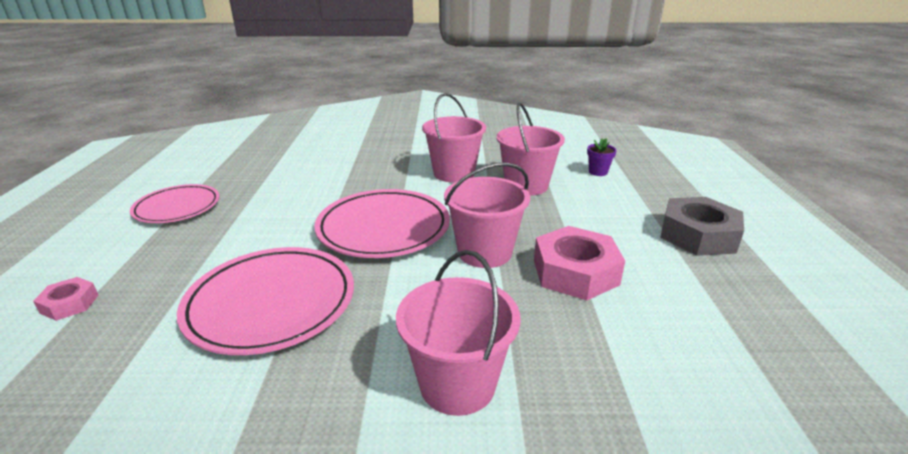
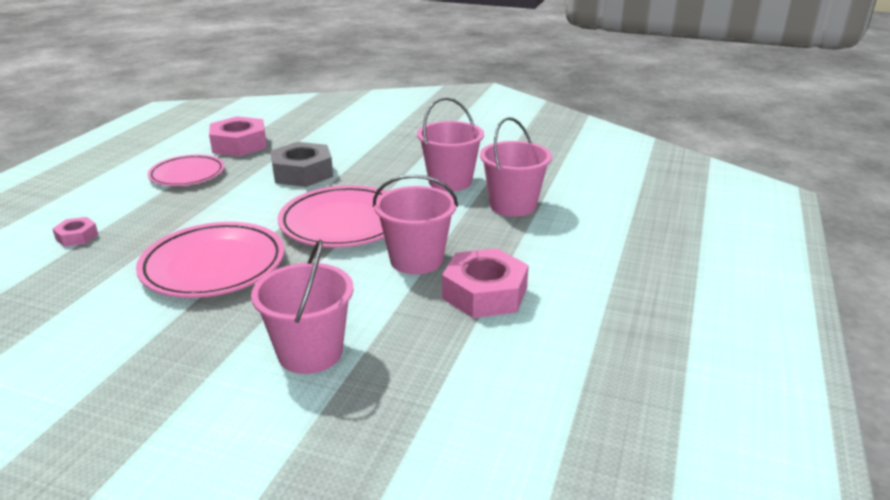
camera: 20 degrees right, 0 degrees up
purple flower pot [587,138,617,176] -> none
grey nut [660,197,744,256] -> grey nut moved to [270,142,333,187]
none -> pink nut [209,116,267,156]

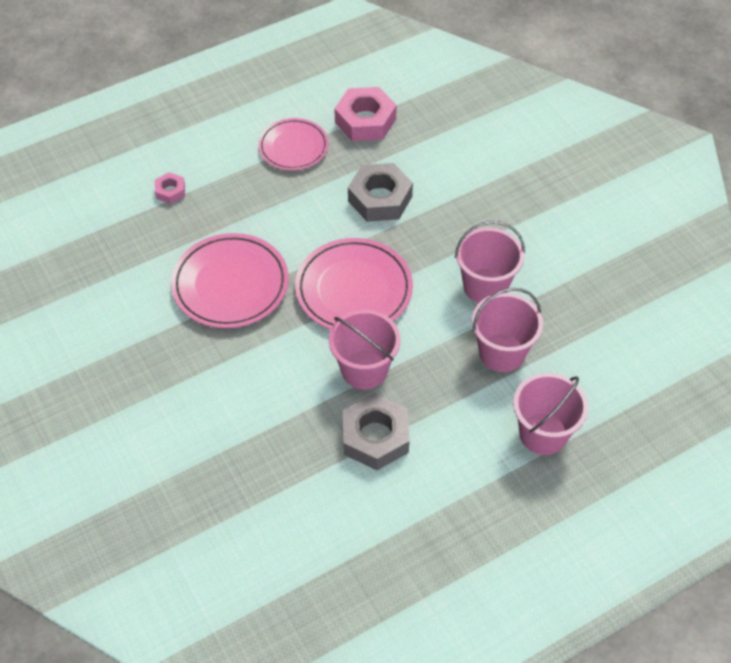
camera: 40 degrees right, 25 degrees up
pink bucket [251,239,354,374] -> pink bucket moved to [513,373,588,455]
pink nut [442,248,529,318] -> grey nut [343,393,409,470]

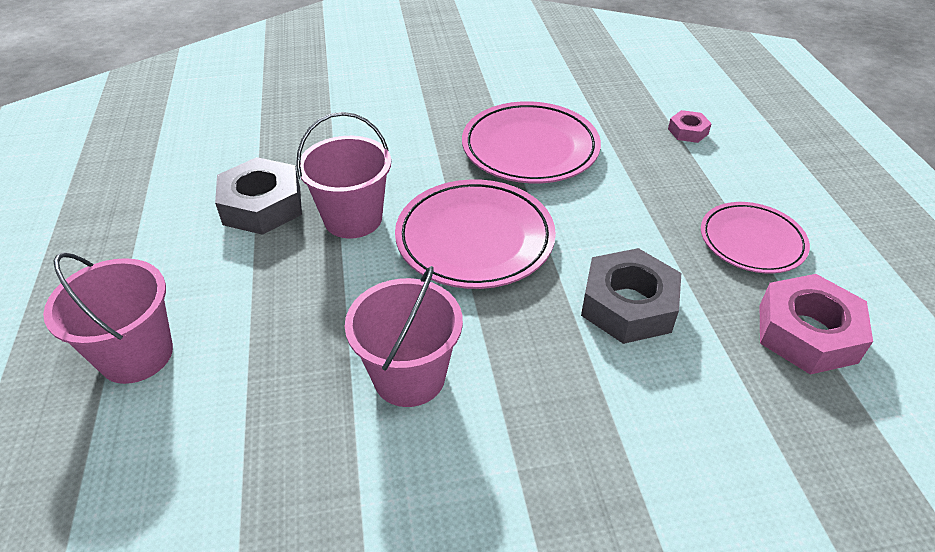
camera: 110 degrees right, 10 degrees down
pink bucket [472,288,543,372] -> none

